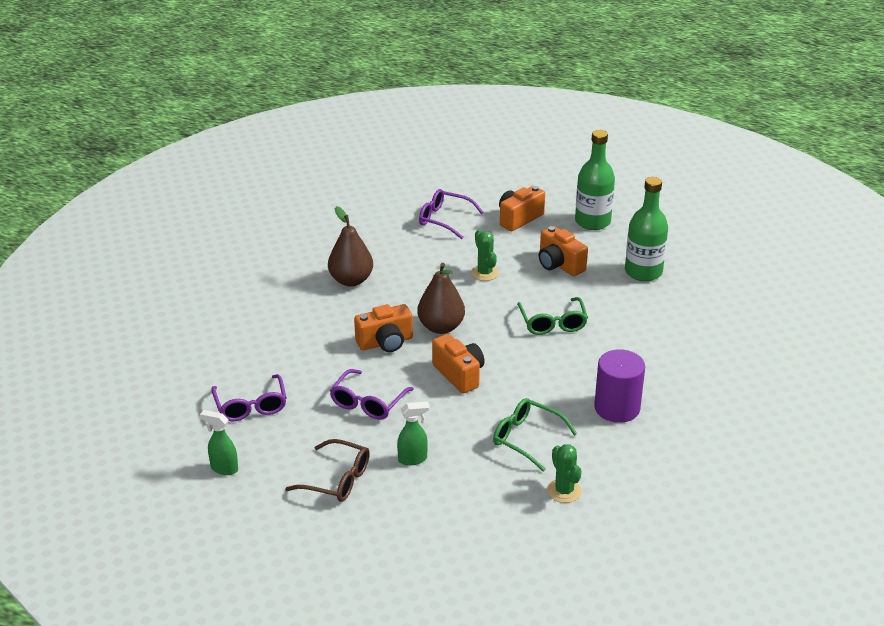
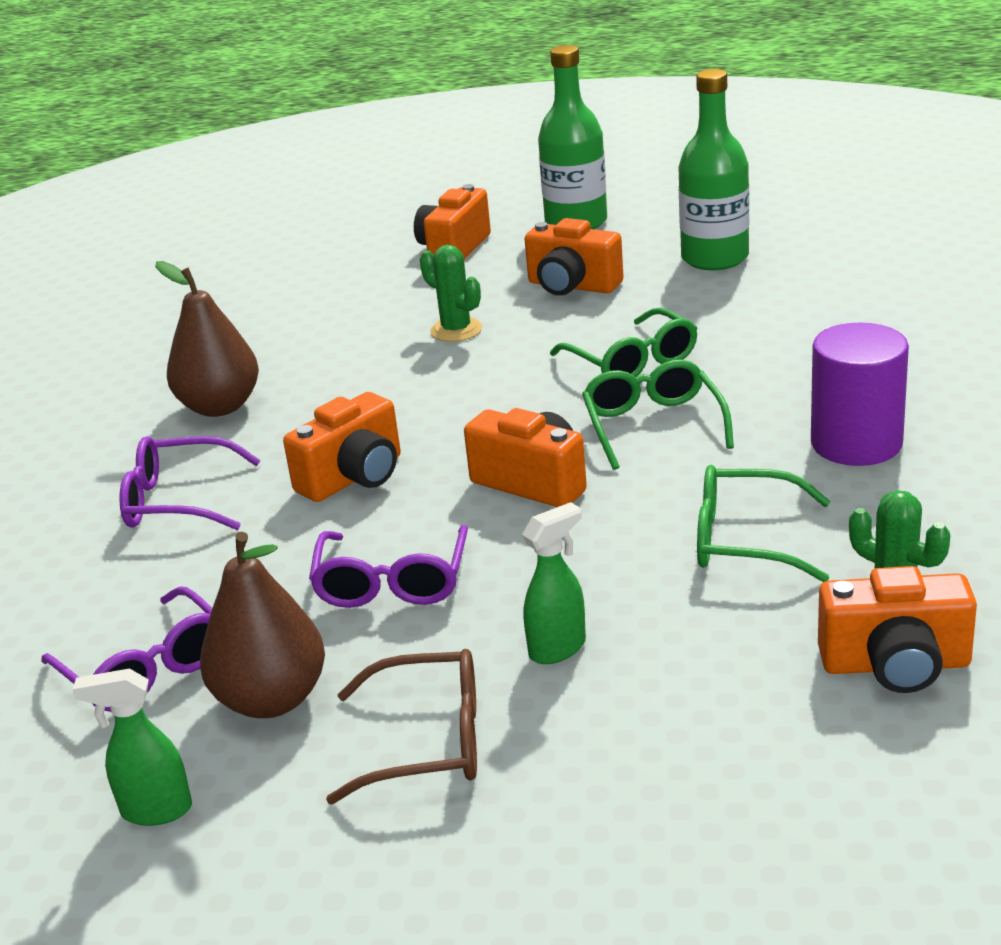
camera: 20 degrees left, 5 degrees down
brown pear [417,263,465,334] -> brown pear moved to [200,532,325,718]
purple glasses [419,189,484,239] -> purple glasses moved to [119,436,261,530]
none -> green glasses [582,359,734,470]
none -> orange camera [818,566,977,693]

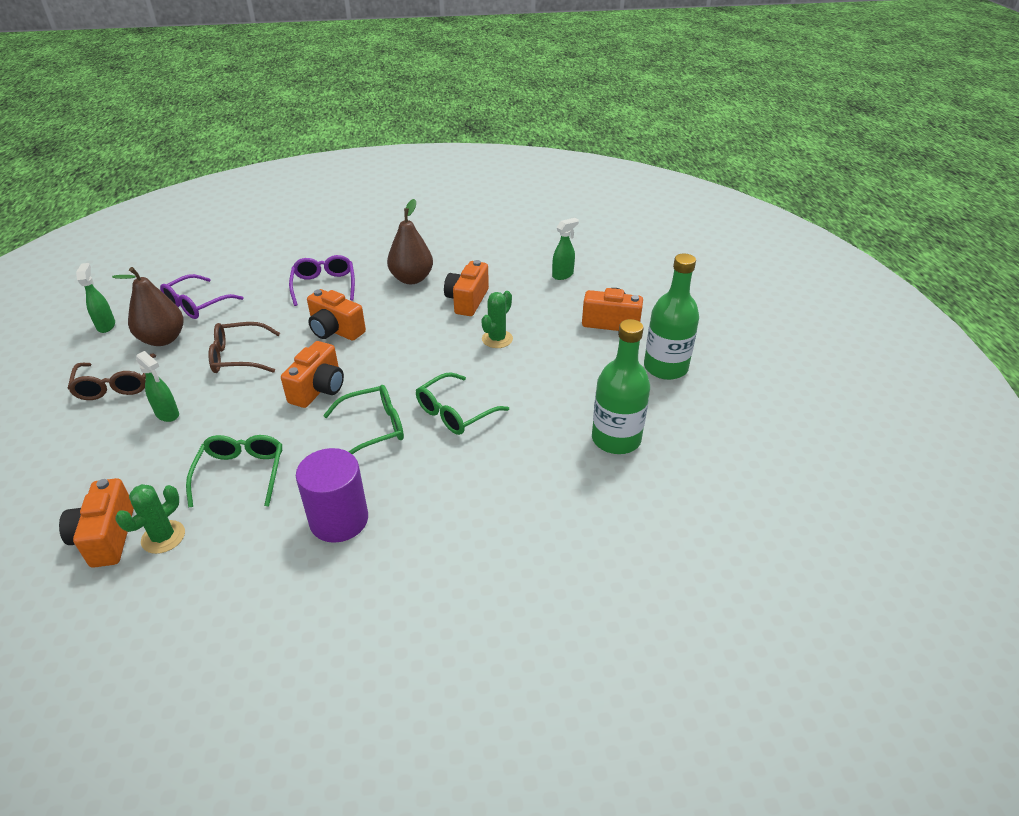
camera: 75 degrees right, 10 degrees up
purple glasses [309,525,468,608] -> brown glasses [208,322,280,373]
orange camera [525,218,624,295] -> orange camera moved to [444,260,489,316]
none -> green spray bottle [552,218,579,280]

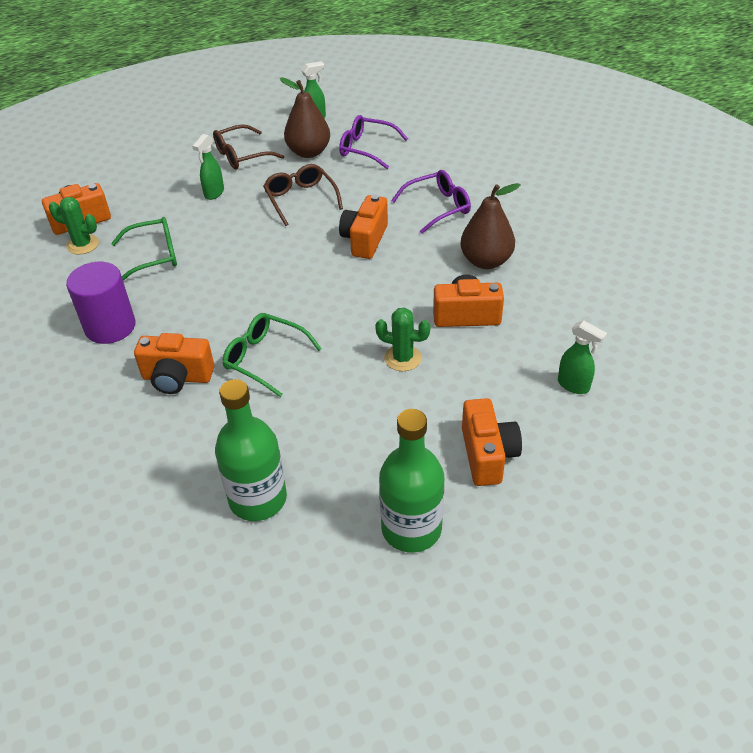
camera: 75 degrees right, 5 degrees up
orange camera [281,341,344,408] -> orange camera moved to [134,333,214,394]
green glasses [323,385,404,454] -> none

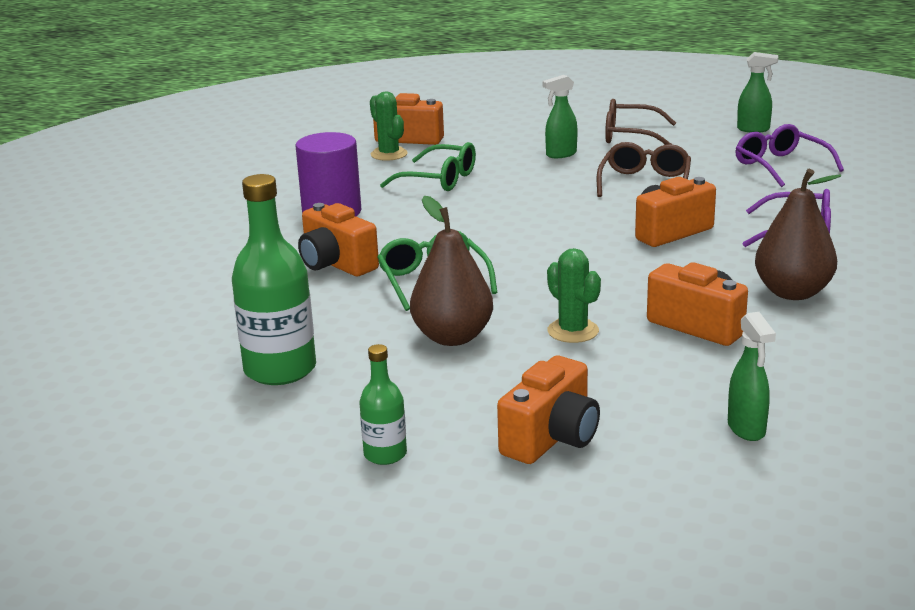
camera: 40 degrees right, 20 degrees down
brown pear [280,77,330,158] -> brown pear moved to [410,196,493,346]
green bottle [379,409,444,553] -> green bottle [359,344,407,465], size x0.53

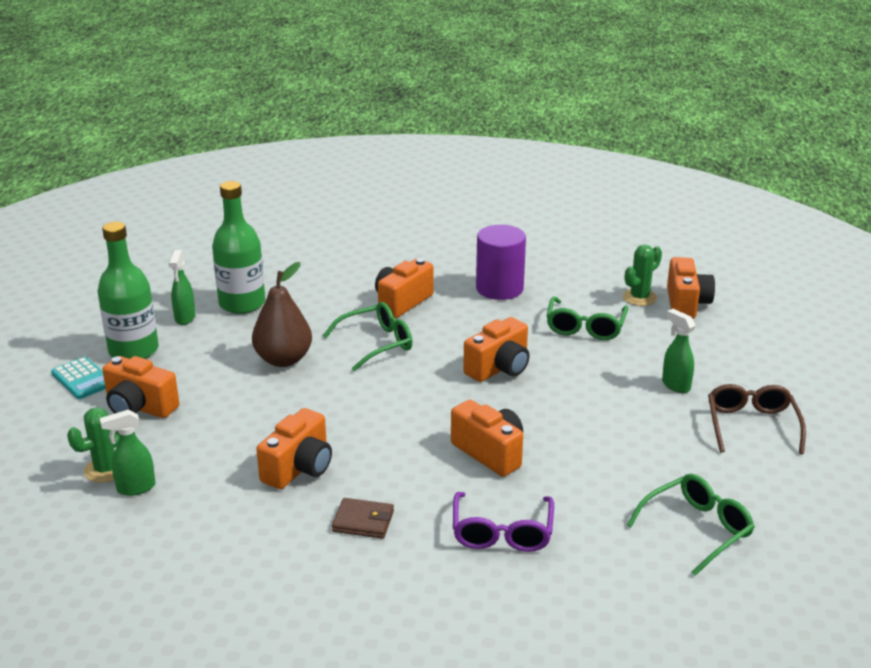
camera: 80 degrees right, 5 degrees up
green bottle [359,344,407,465] -> green bottle [98,222,159,359], size x1.90
green cactus [547,248,601,343] -> green cactus moved to [67,407,119,483]
brown glasses [597,142,691,197] -> none
purple glasses [735,124,844,187] -> green glasses [627,474,755,576]
green spray bottle [737,52,778,132] -> green spray bottle moved to [169,250,195,325]
brown pear [755,169,841,300] -> brown wallet [332,498,394,539]
none -> turquoise calculator [51,357,106,399]
none -> orange camera [463,317,530,382]

